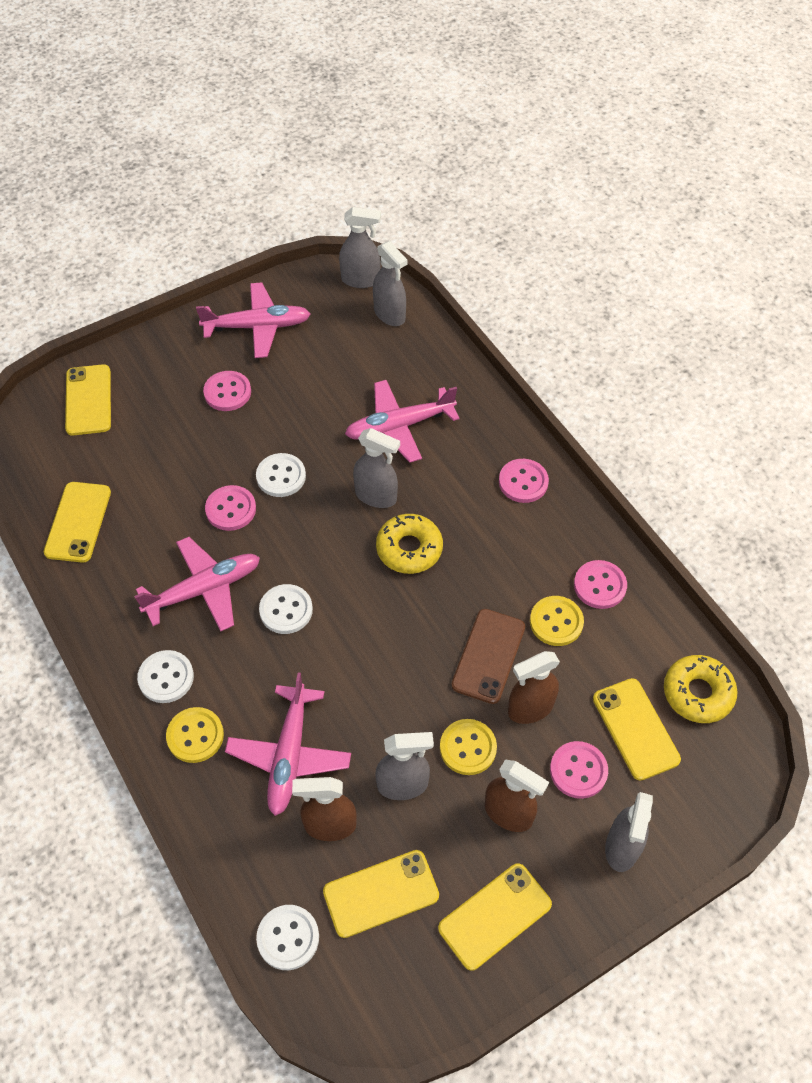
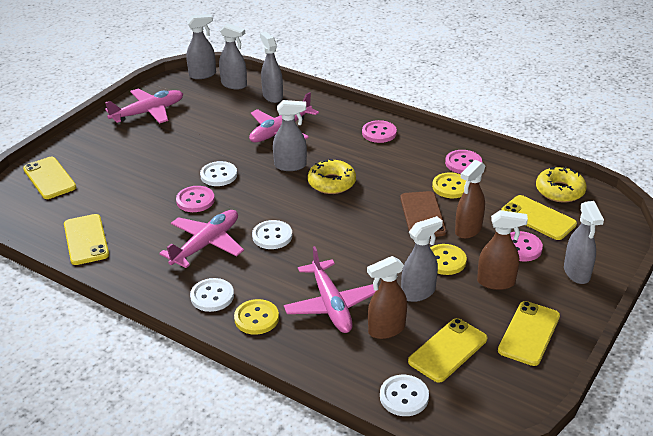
camera: 25 degrees left, 20 degrees down
pink button [203,371,251,411] -> none
none -> grey spray bottle [260,32,283,103]

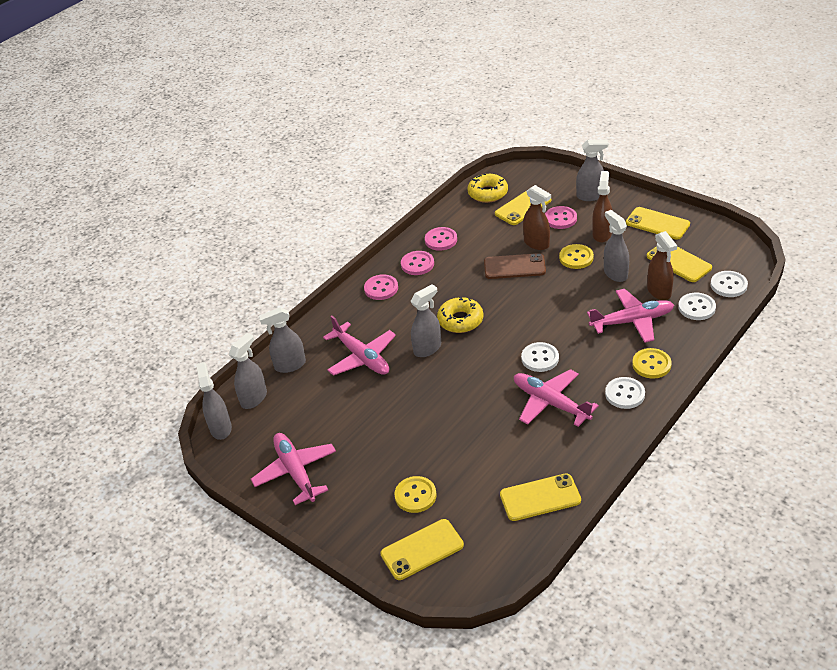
camera: 80 degrees left, 5 degrees up
pink button [176,186,215,212] -> pink button moved to [401,251,434,275]
white button [200,161,237,186] -> white button moved to [678,293,716,320]
grey spray bottle [273,100,307,171] -> grey spray bottle turned 45 degrees clockwise [410,284,441,357]
yellow button [432,172,466,198] -> yellow button moved to [394,476,437,513]

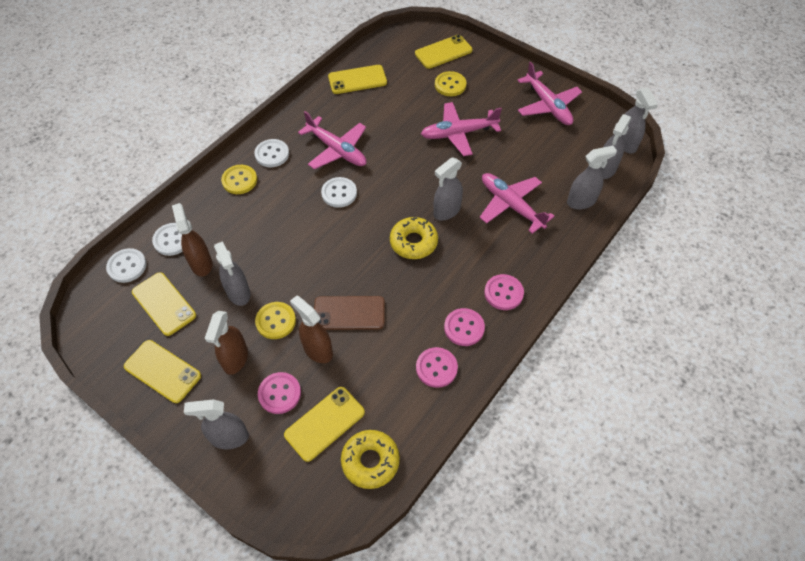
camera: 175 degrees right, 15 degrees up
pink plane [587,289,674,343] -> pink plane moved to [421,102,502,156]

